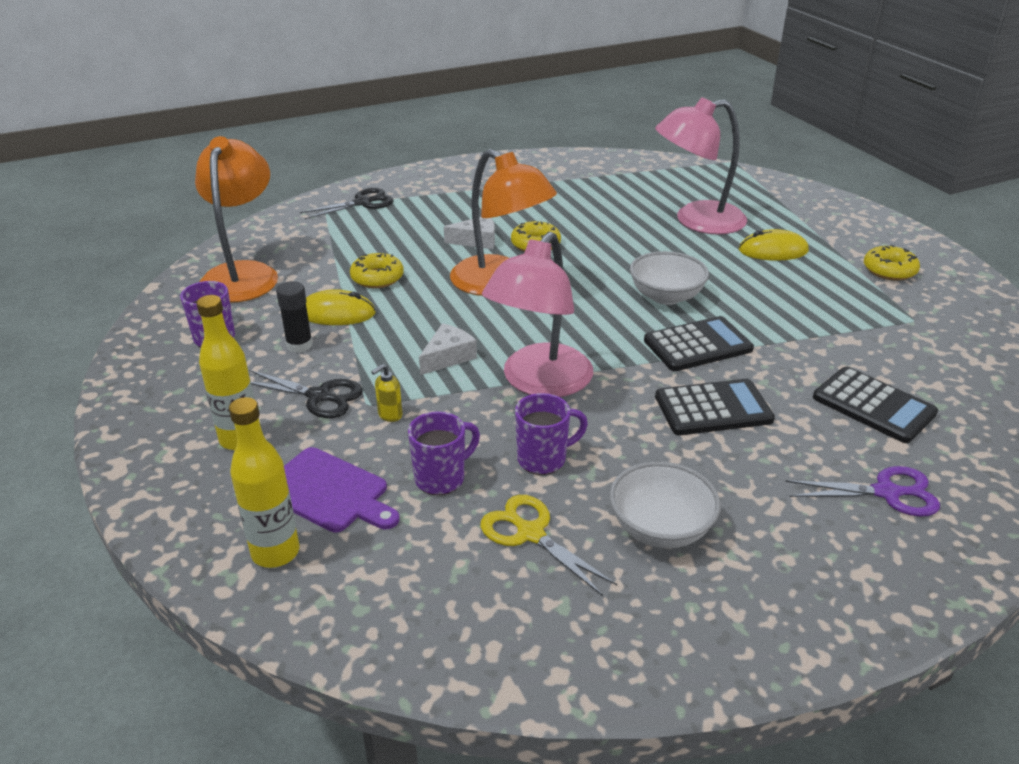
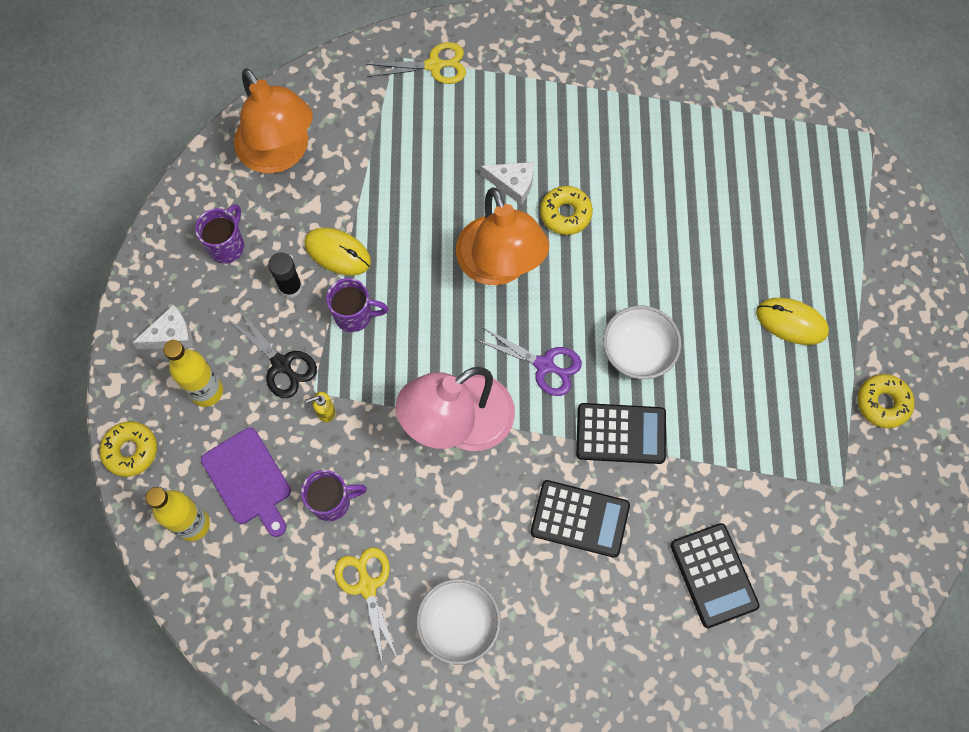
camera: 25 degrees right, 35 degrees up
orange lamp [195,136,278,303] -> orange lamp turned 120 degrees clockwise [234,68,313,174]
black scissors [300,188,394,219] -> yellow scissors [366,42,466,84]
yellow donut [350,253,404,288] -> yellow donut moved to [100,421,157,477]
white cheese [419,323,477,375] -> white cheese moved to [132,305,193,349]
purple mug [515,393,588,475] -> purple mug moved to [326,278,388,332]
pink lamp [655,97,747,235] -> none
purple scissors [785,466,940,517] -> purple scissors moved to [476,327,582,396]

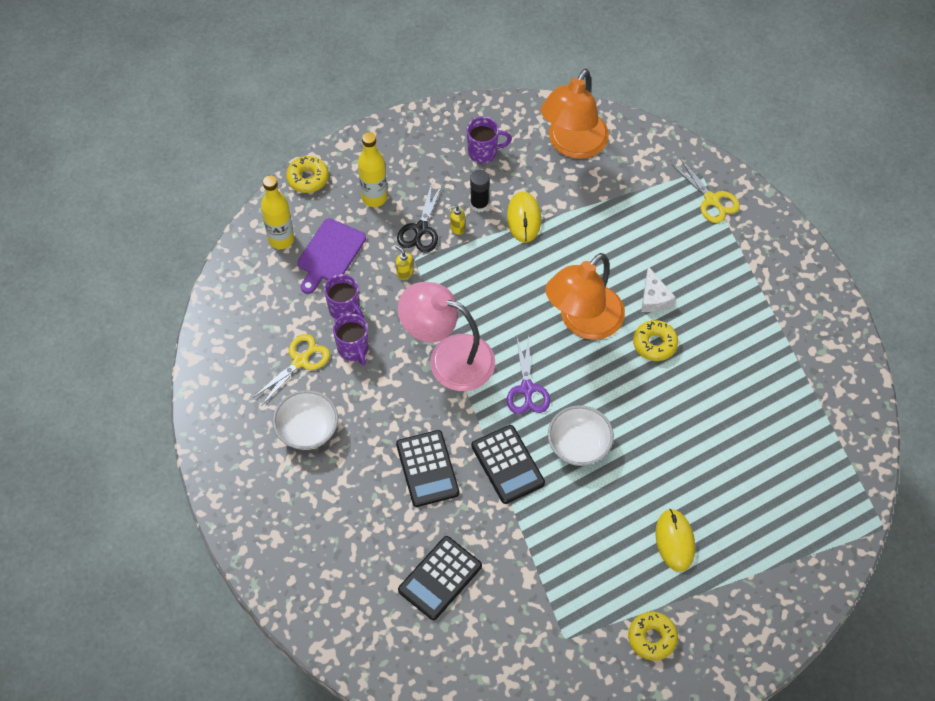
camera: 60 degrees right, 10 degrees down
white cheese [132,305,193,349] -> none
purple mug [326,278,388,332] -> purple mug moved to [333,314,368,365]
none -> yellow soap dispenser [447,205,465,235]

